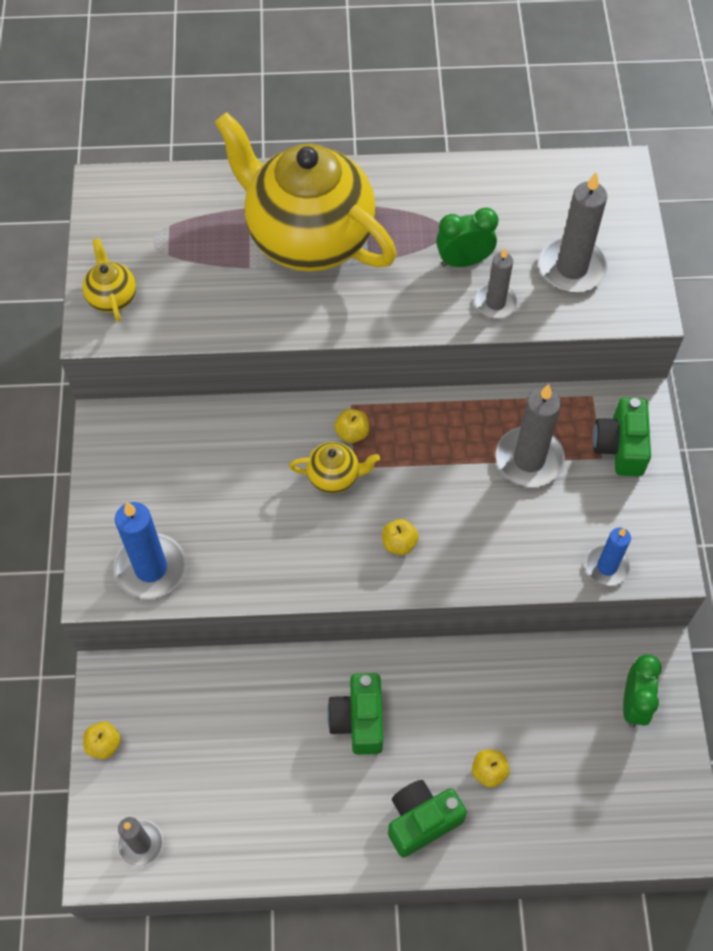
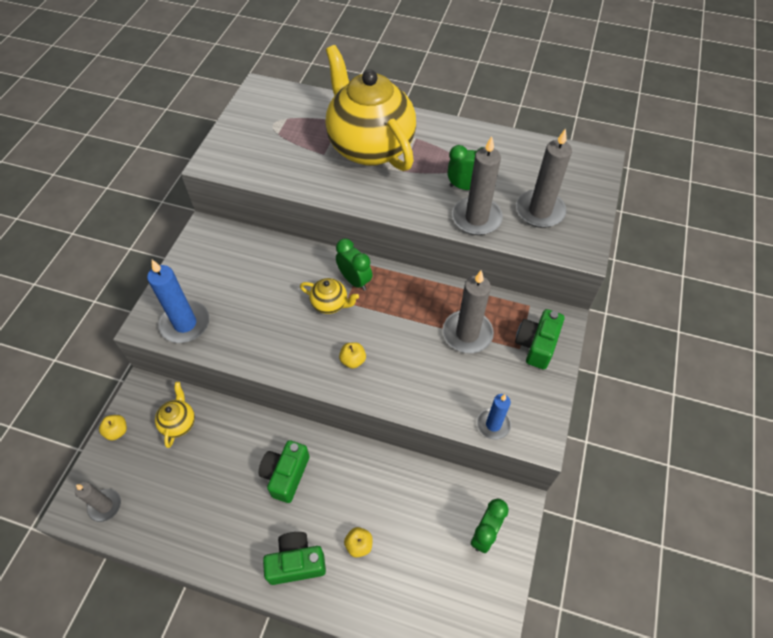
camera: 20 degrees right, 5 degrees down
yellow teapot [82,238,136,322] -> yellow teapot moved to [155,382,195,448]
yellow apple [334,409,369,443] -> green clock [336,239,372,291]
grey candle [475,248,518,319] -> grey candle [452,136,503,235], size x1.62

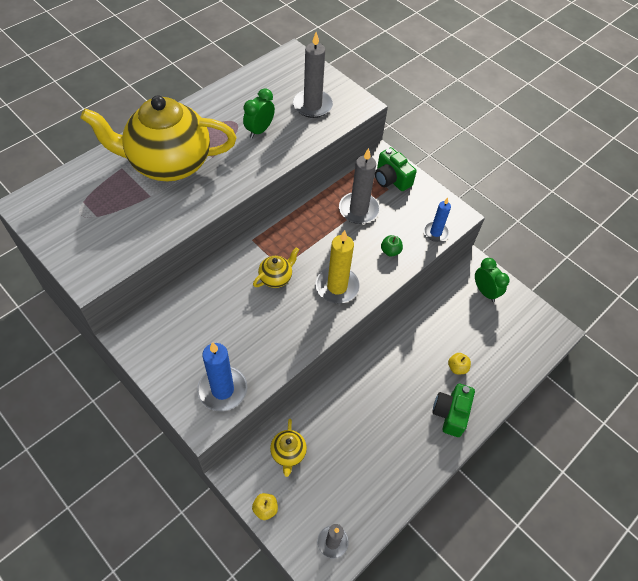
camera: 65 degrees left, 0 degrees up
yellow teapot [155,382,195,448] -> yellow teapot turned 120 degrees counterclockwise [270,419,307,477]
green camera [259,440,310,503] -> none
green clock [336,239,372,291] -> none
yellow apple [339,342,366,368] -> yellow candle [315,230,360,304]
grey candle [452,136,503,235] -> none
none -> green apple [381,235,403,257]

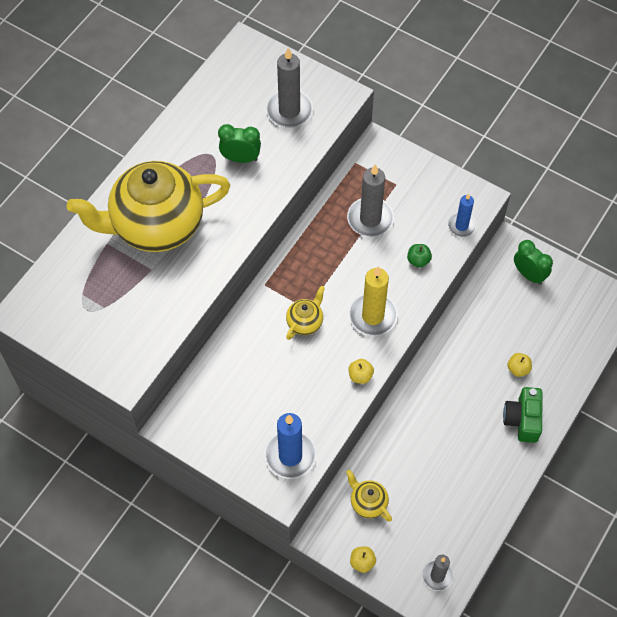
camera: 10 degrees left, 5 degrees up
green clock [243,88,275,138] -> green clock turned 75 degrees clockwise [218,124,261,163]
yellow teapot [270,419,307,477] -> yellow teapot turned 150 degrees clockwise [346,470,392,522]
green camera [375,147,417,191] -> none
none -> yellow apple [348,359,374,384]

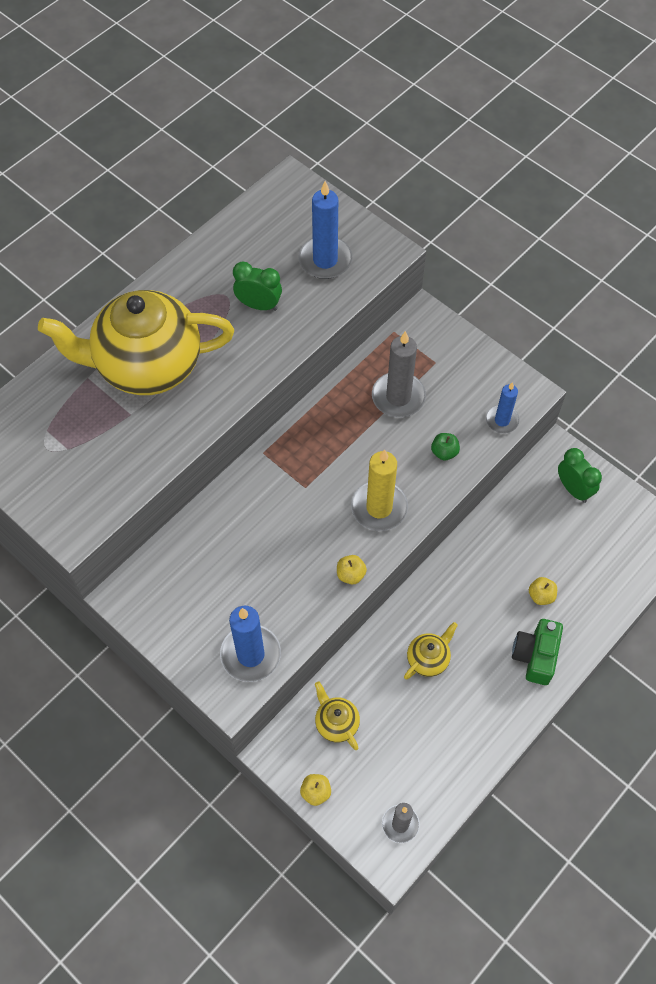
camera: 10 degrees right, 0 degrees up
grey candle [266,48,313,128] -> blue candle [298,181,352,279]
yellow teapot [286,286,325,340] -> yellow teapot moved to [404,622,458,679]

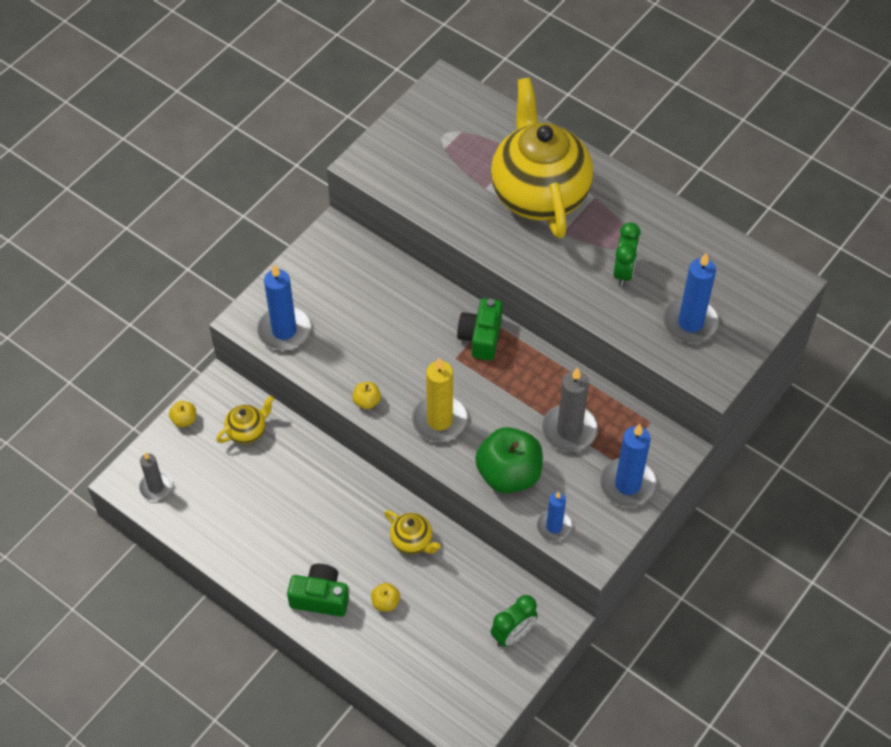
camera: 85 degrees right, 5 degrees down
yellow teapot [404,622,458,679] -> yellow teapot moved to [385,510,441,554]
green apple [431,433,460,460] -> green apple [475,427,543,493], size x2.30
none -> green camera [457,298,503,361]
none -> blue candle [600,424,657,507]

